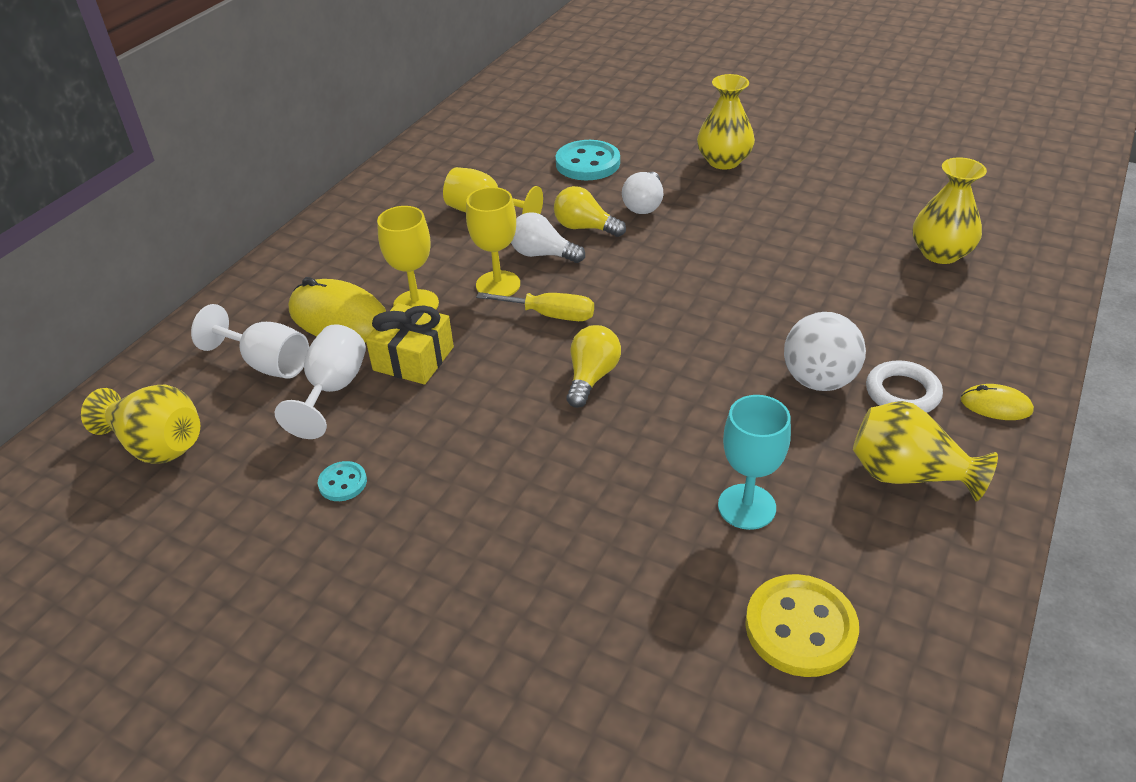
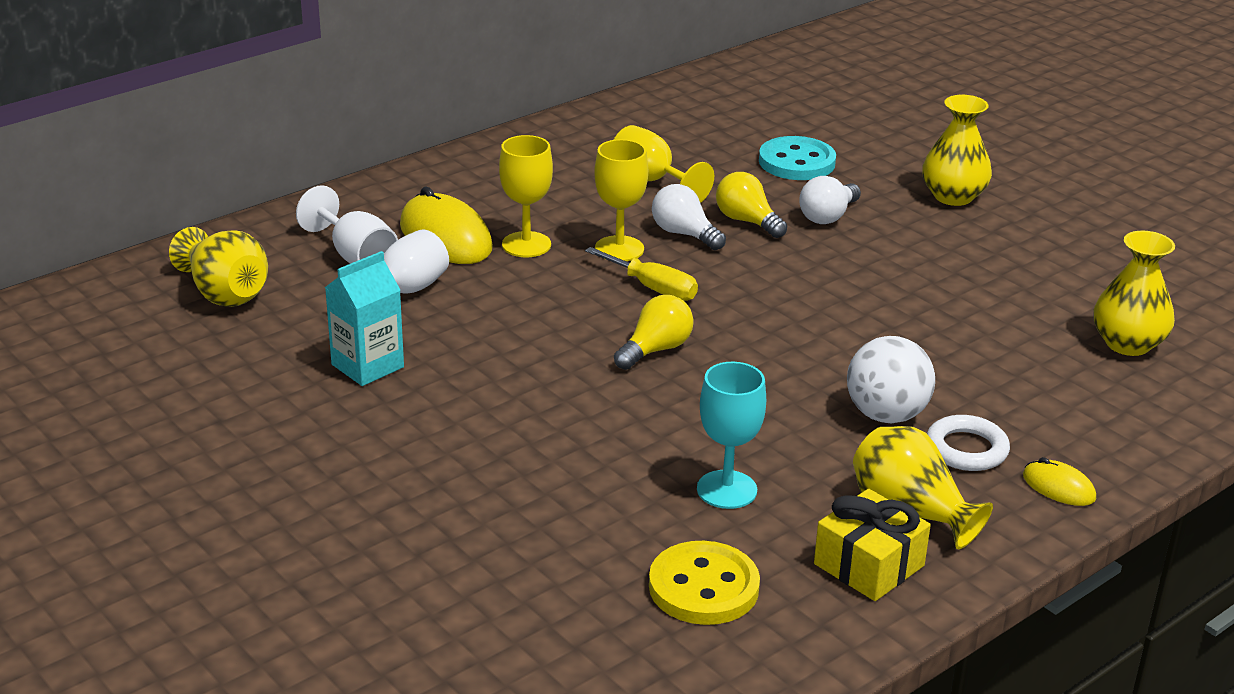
camera: 20 degrees right, 10 degrees down
turquoise button [318,461,367,501] -> turquoise carton [325,251,404,386]
yellow gift [366,303,454,384] -> yellow gift moved to [814,489,931,601]

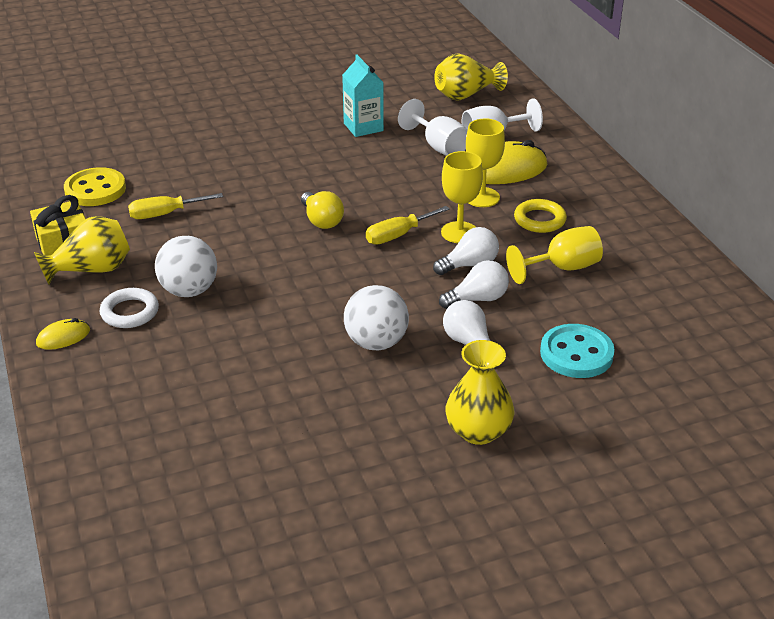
camera: 110 degrees right, 5 degrees up
turquoise goblet [697,362,766,509] -> yellow screwdriver [128,193,223,219]
yellow light bulb [716,172,787,238] -> white light bulb [439,260,509,309]
yellow vase [1094,231,1175,356] -> none
none -> white ball [344,285,409,350]
none -> yellow ring [514,199,567,233]

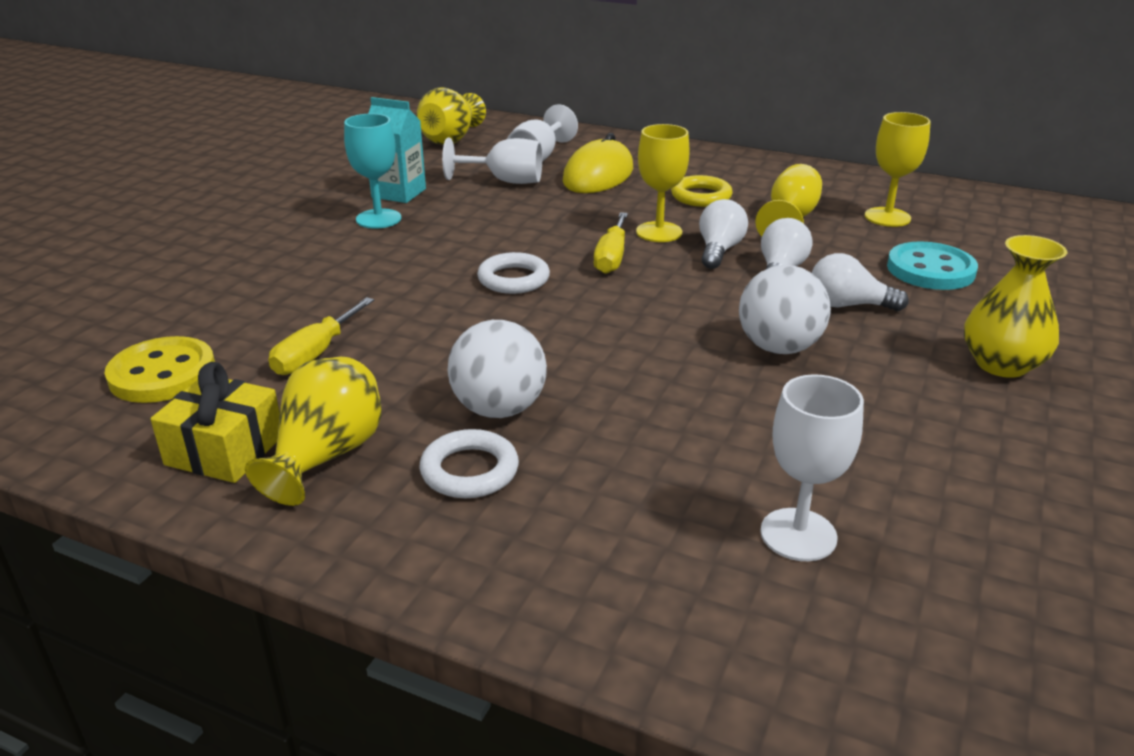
camera: 45 degrees left, 5 degrees down
yellow mouse [36,318,90,350] -> none
yellow light bulb [301,191,344,229] -> white ring [477,252,550,294]
yellow goblet [466,118,505,207] -> yellow goblet moved to [865,112,931,227]
none -> turquoise goblet [344,114,401,229]
none -> white goblet [760,374,864,561]

